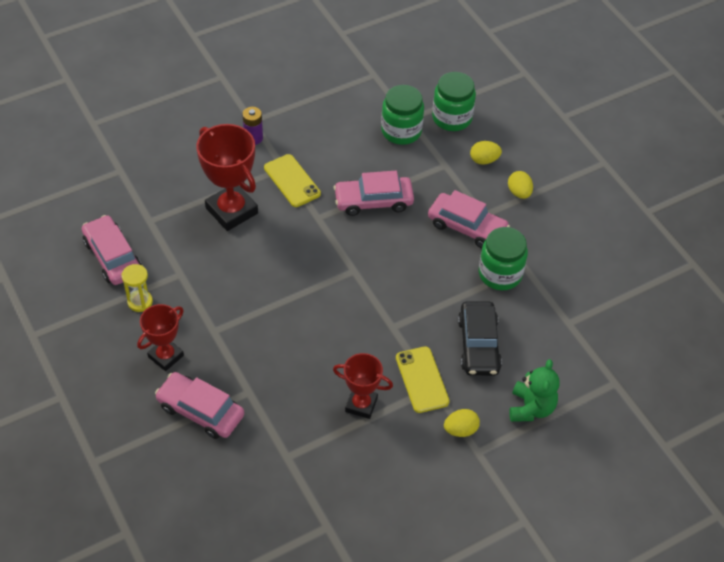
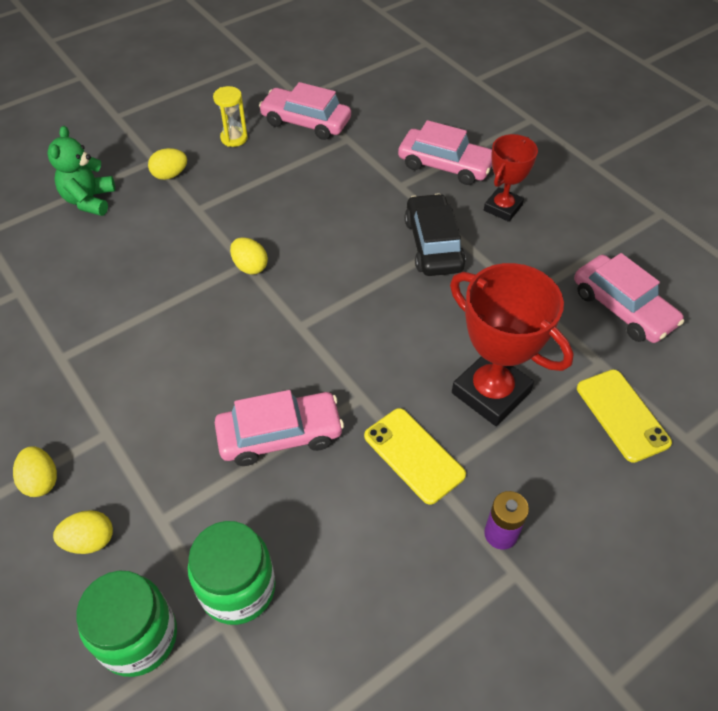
camera: 175 degrees right, 0 degrees up
yellow hourglass [122,264,153,312] -> yellow hourglass moved to [213,86,248,147]
red trophy [333,353,393,419] -> none
yellow phone [396,346,450,413] -> yellow phone moved to [577,369,672,463]
pink car [428,190,510,248] -> pink car moved to [259,82,351,140]
black car [458,301,502,376] -> black car moved to [405,193,466,276]
green jar [479,227,528,290] -> none
none -> yellow egg [230,237,268,275]

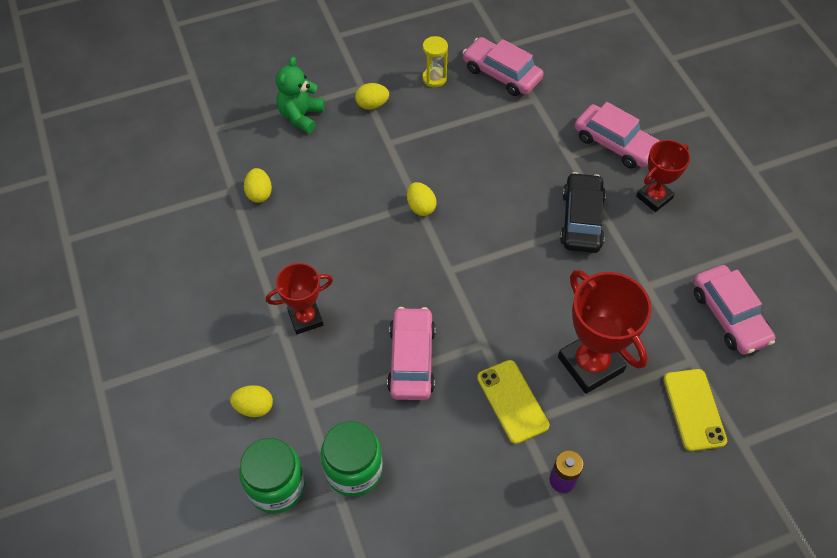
camera: 15 degrees right, 5 degrees up
yellow egg [13,446,57,497] -> yellow egg moved to [244,168,272,203]
pink car [215,390,344,466] -> pink car turned 90 degrees counterclockwise [387,307,436,400]
none -> red trophy [266,263,333,334]

